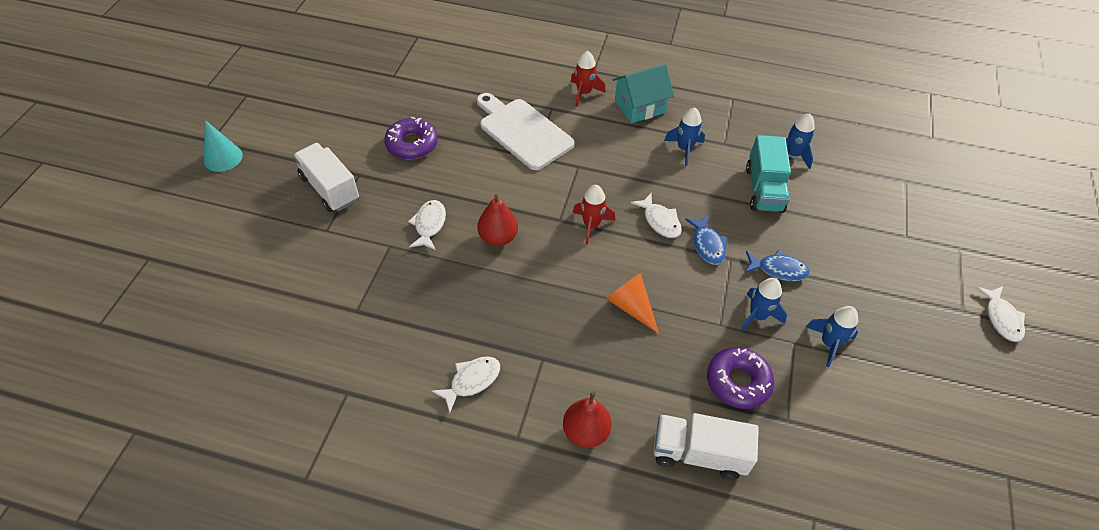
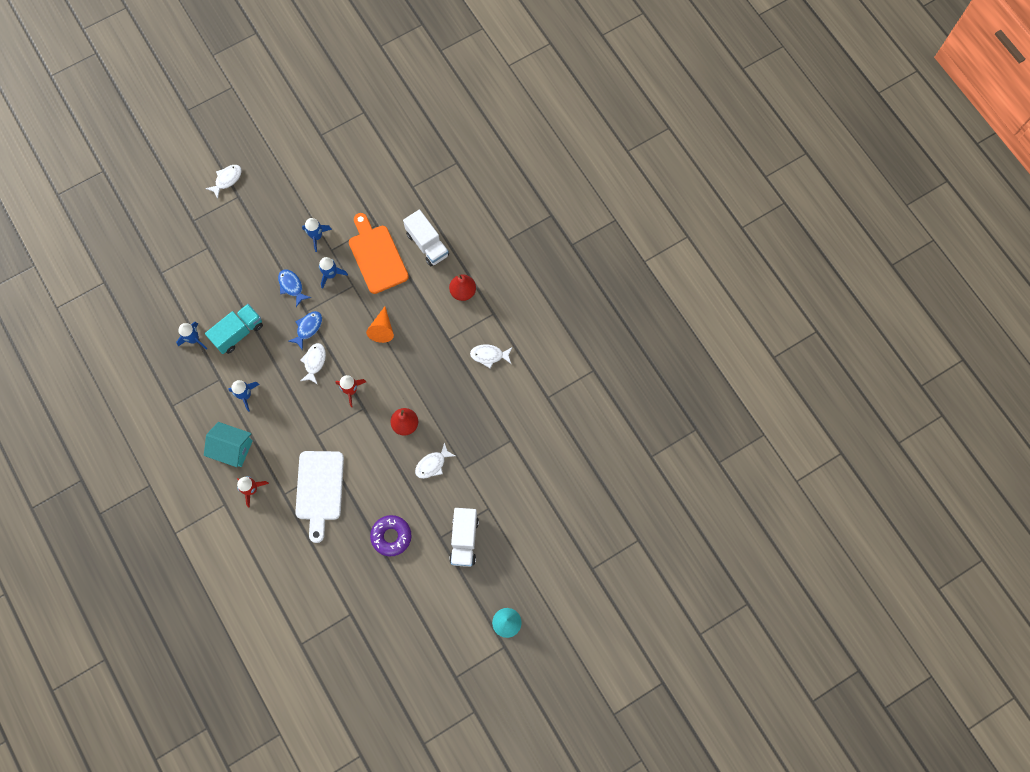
camera: 135 degrees left, 20 degrees up
purple donut [707,347,774,409] -> orange cutting board [349,213,409,294]

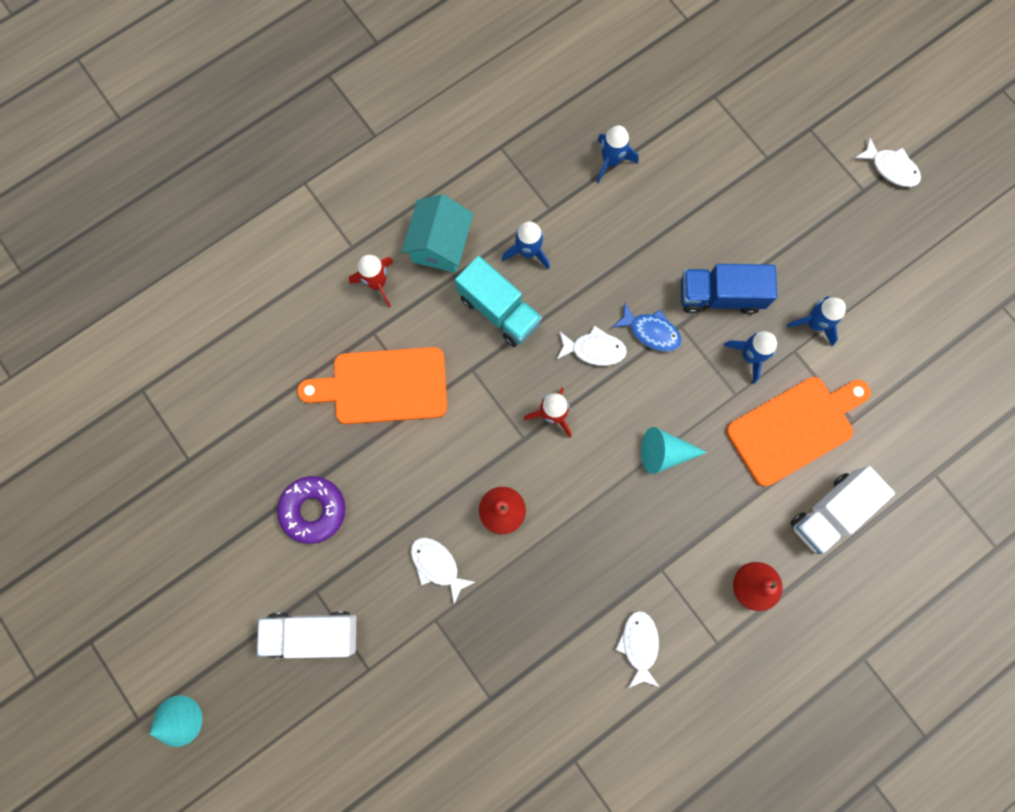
camera: 85 degrees right, 5 degrees up
turquoise truck [205,304,263,354] -> turquoise truck moved to [455,256,542,347]
blue fish [278,269,311,307] -> blue truck [681,264,777,314]
white cutting board [295,451,344,543] -> orange cutting board [297,347,447,424]
orange cone [366,307,394,343] -> turquoise cone [641,427,707,474]

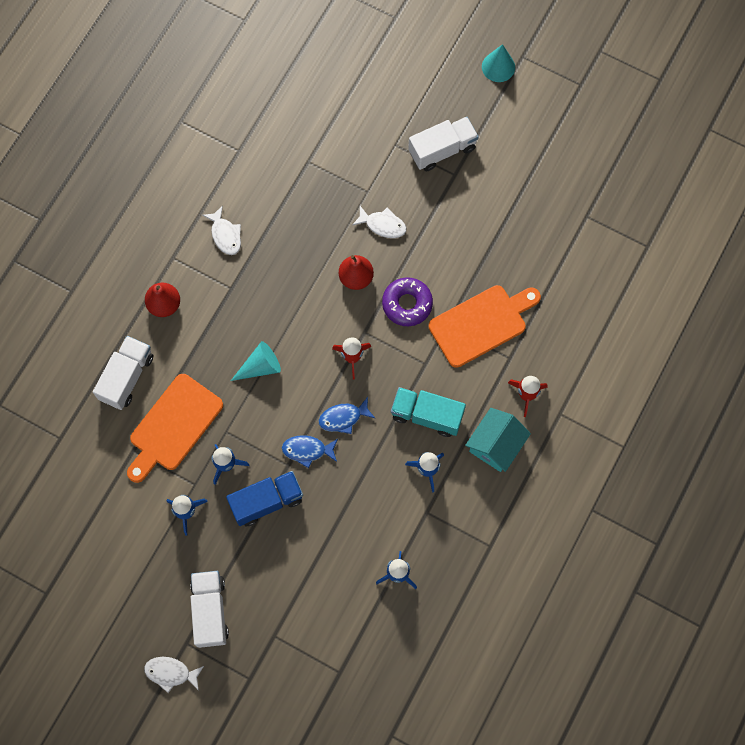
camera: 155 degrees right, 5 degrees down
purple donut [277,476,345,544] -> purple donut moved to [382,277,433,326]
turquoise house [402,194,474,273] -> turquoise house turned 45 degrees clockwise [465,408,531,472]
white fish [556,326,627,366] -> blue fish [319,397,375,434]
none -> white truck [190,571,229,648]

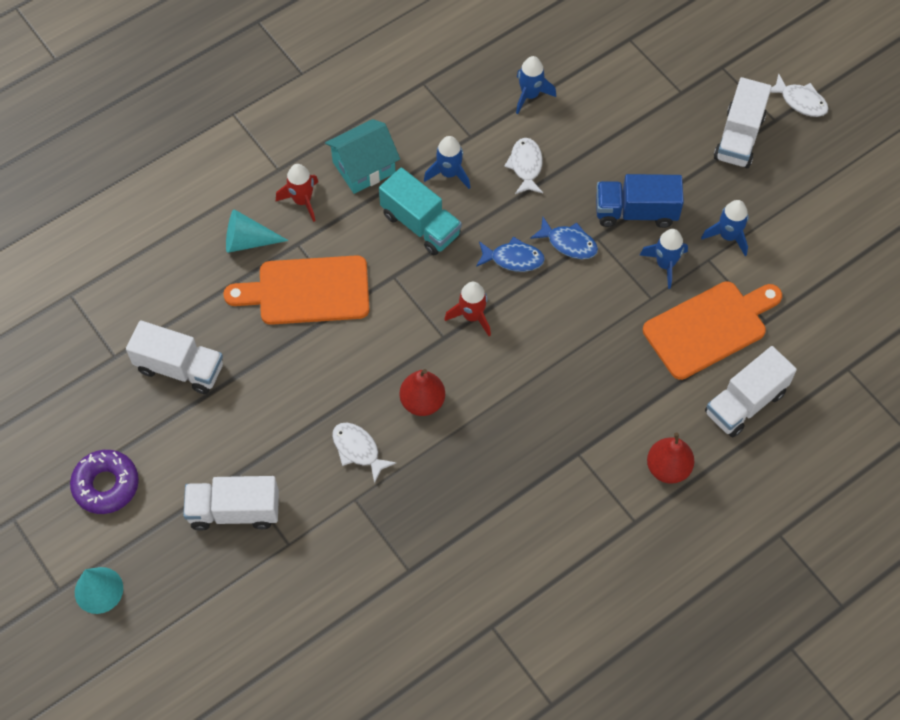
camera: 155 degrees left, 10 degrees down
white fish [202,205,241,255] -> white fish moved to [504,138,543,194]
turquoise cone [231,341,281,381] -> turquoise cone moved to [226,209,289,253]
purple donut [382,277,433,326] -> purple donut moved to [70,450,139,514]
none -> white truck [126,320,223,394]

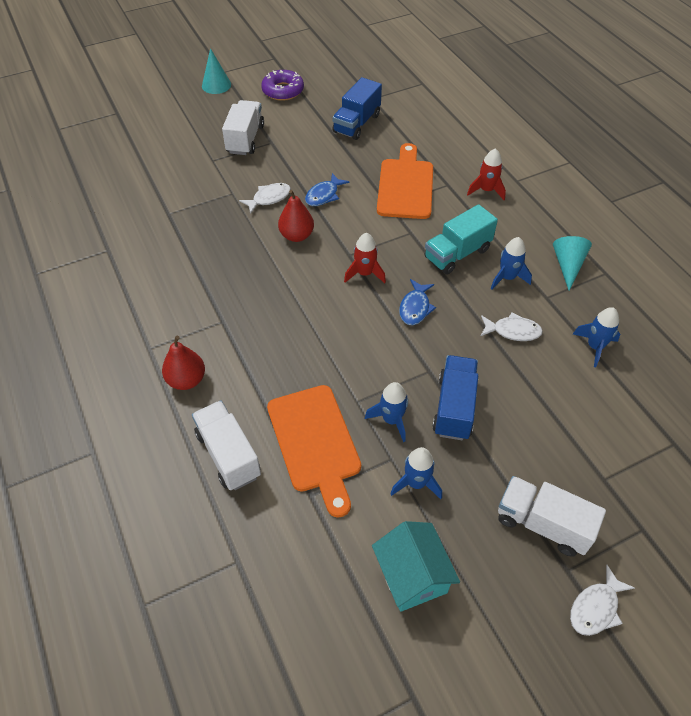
camera: 100 degrees right, 10 degrees down
white truck [126,320,223,394] -> blue truck [332,77,382,140]
turquoise cone [226,209,289,253] -> turquoise cone moved to [553,236,592,290]
turquoise house [325,119,400,194] -> turquoise house moved to [372,521,460,612]
blue fish [530,217,598,259] -> blue fish moved to [305,173,349,206]

